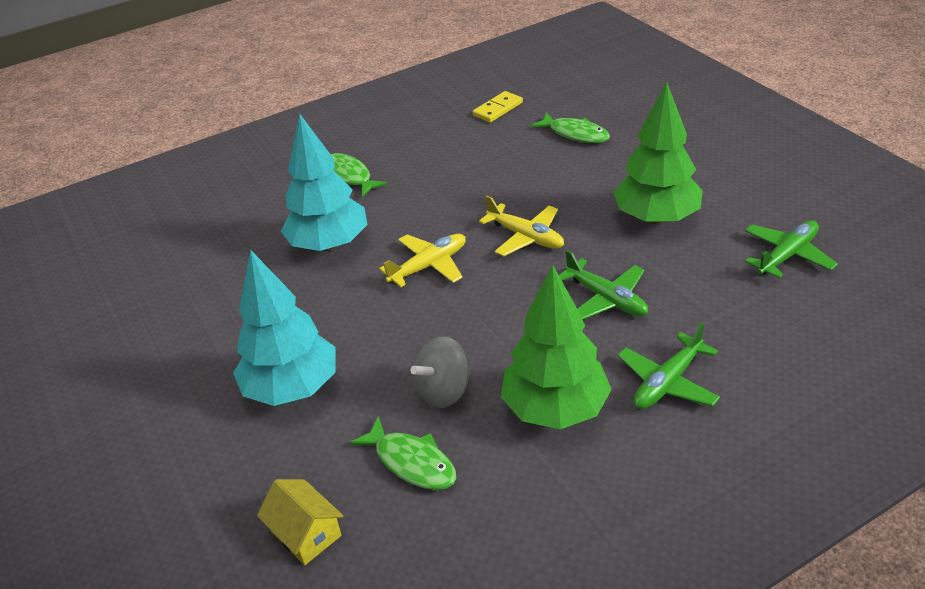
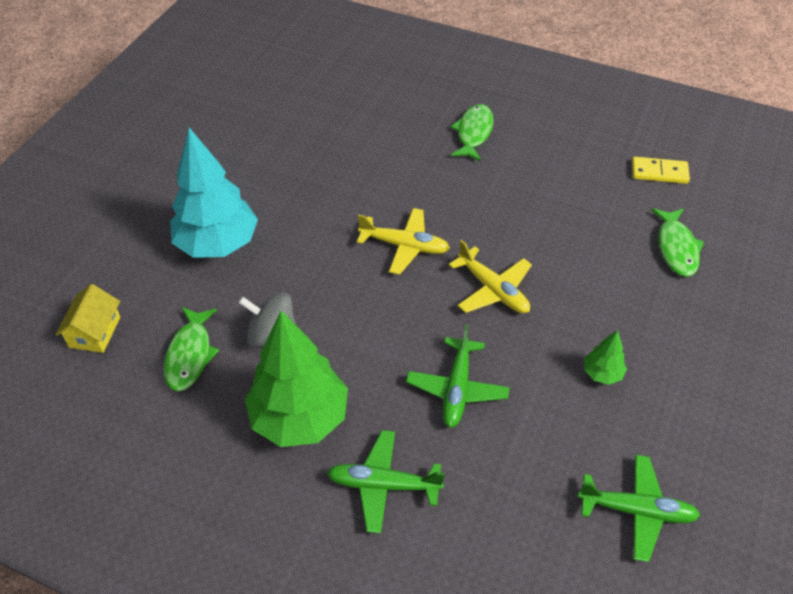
camera: 50 degrees right, 10 degrees up
turquoise tree [281,114,368,251] -> none
yellow plane [479,196,564,256] -> yellow plane turned 45 degrees counterclockwise [449,240,532,313]
green tree [613,82,703,225] -> green tree [584,330,627,385], size x0.44

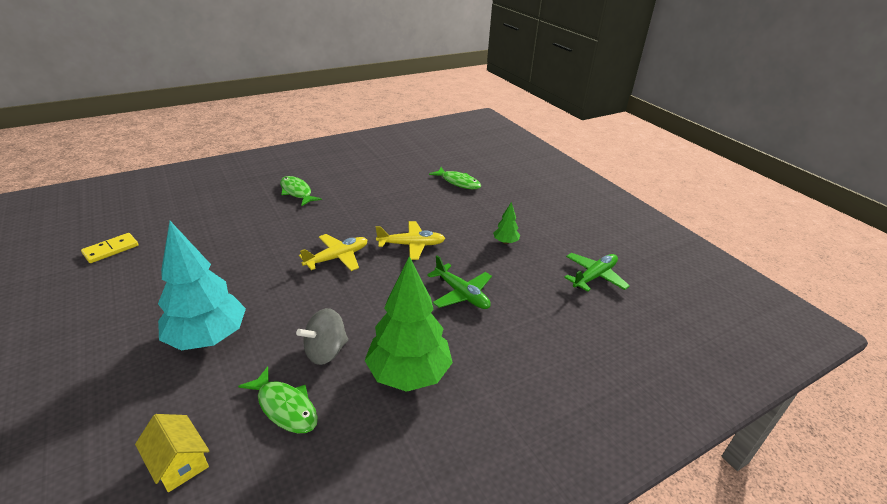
camera: 55 degrees left, 15 degrees down
green plane [327,430,445,534] -> none
yellow domino [632,157,690,184] -> yellow domino moved to [81,233,138,263]

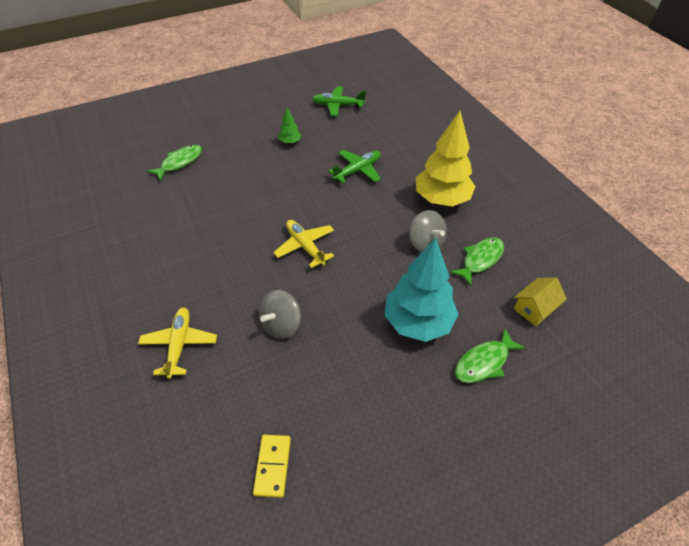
camera: 85 degrees left, 15 degrees up
yellow domino [81,233,138,263] -> yellow domino turned 45 degrees clockwise [253,435,291,498]
green fish [280,176,322,206] -> green fish moved to [455,329,526,383]
green tree [364,256,453,392] -> yellow tree [416,111,476,206]
yellow plane [376,221,446,260] -> yellow plane moved to [138,307,217,379]
green plane [564,253,630,292] -> green plane turned 45 degrees counterclockwise [312,86,366,116]
none -> grey spinning top [259,290,301,339]

